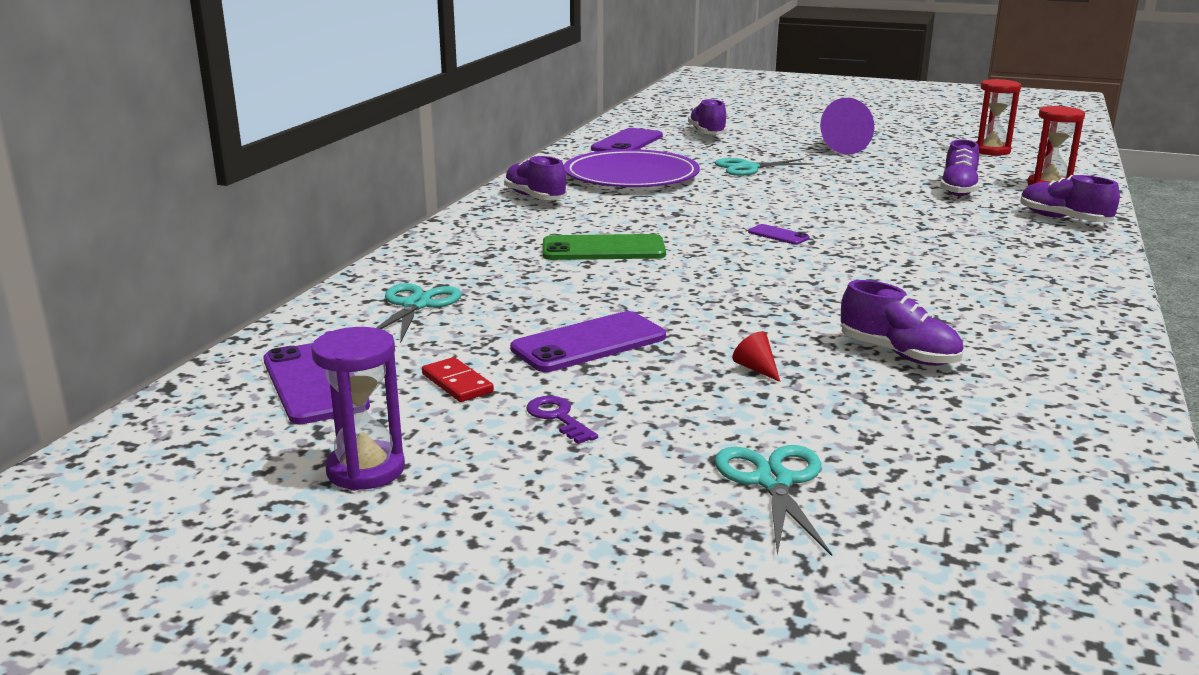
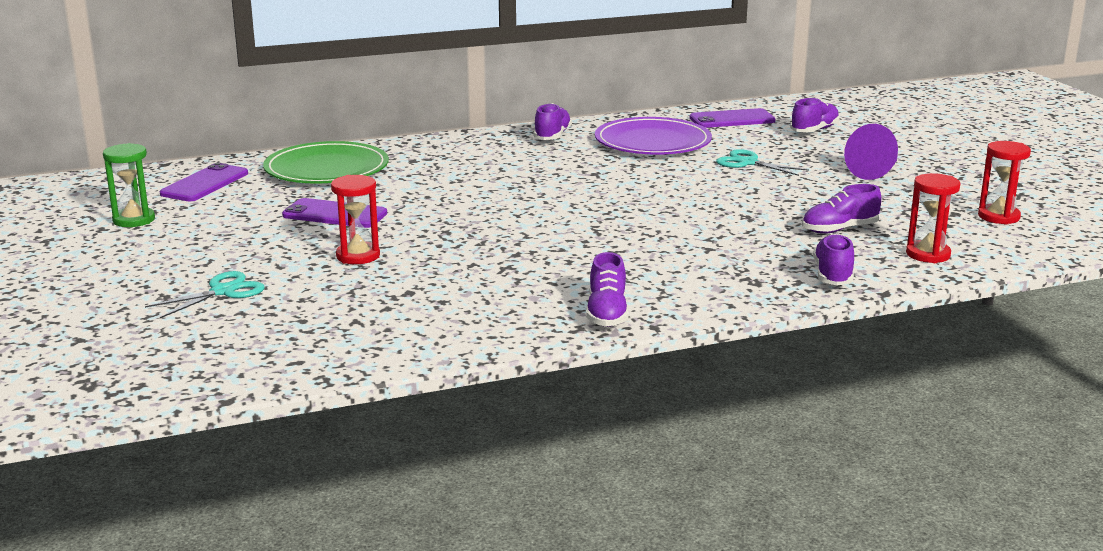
camera: 50 degrees right, 0 degrees up
purple hourglass [311,327,405,491] -> green hourglass [103,143,155,227]
turquoise scissors [376,283,461,344] -> green plate [263,141,389,184]
red domino [422,357,494,402] -> none
purple key [526,396,598,444] -> none
green phone [543,234,666,260] -> none
red cone [732,331,781,382] -> red hourglass [331,175,380,264]
purple phone [748,224,810,245] -> none
purple shoe [841,280,964,366] -> purple shoe moved to [586,252,629,327]

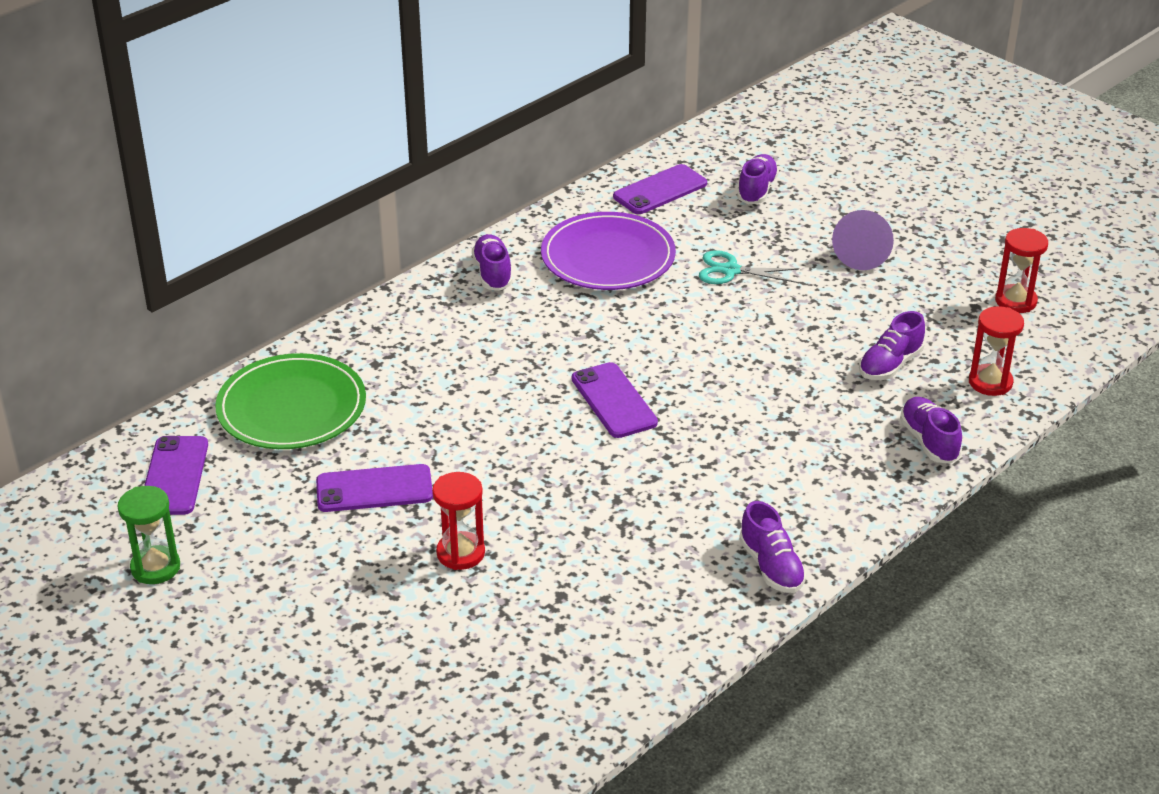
camera: 25 degrees left, 15 degrees up
turquoise scissors [145,271,265,318] -> none
none -> purple phone [572,362,658,438]

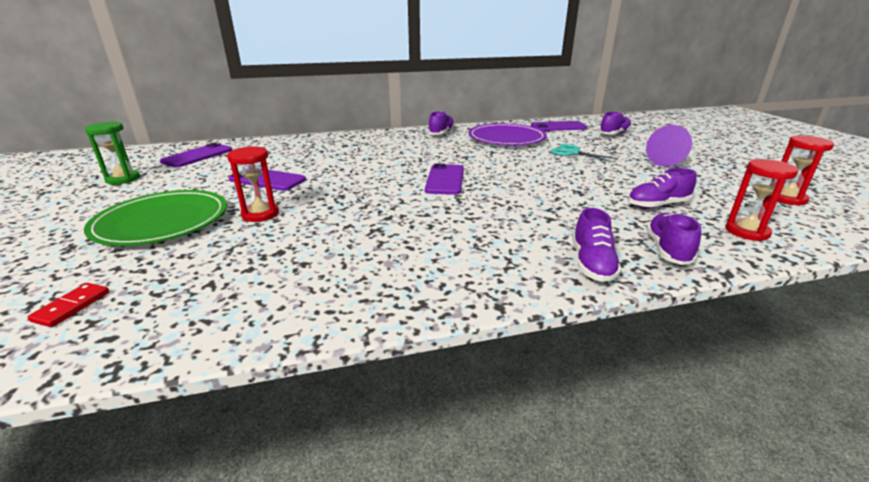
camera: 30 degrees right, 10 degrees down
green plate [215,353,366,449] -> green plate moved to [84,190,227,246]
purple shoe [739,501,807,593] -> purple shoe moved to [573,208,622,282]
none -> red domino [28,283,109,327]

